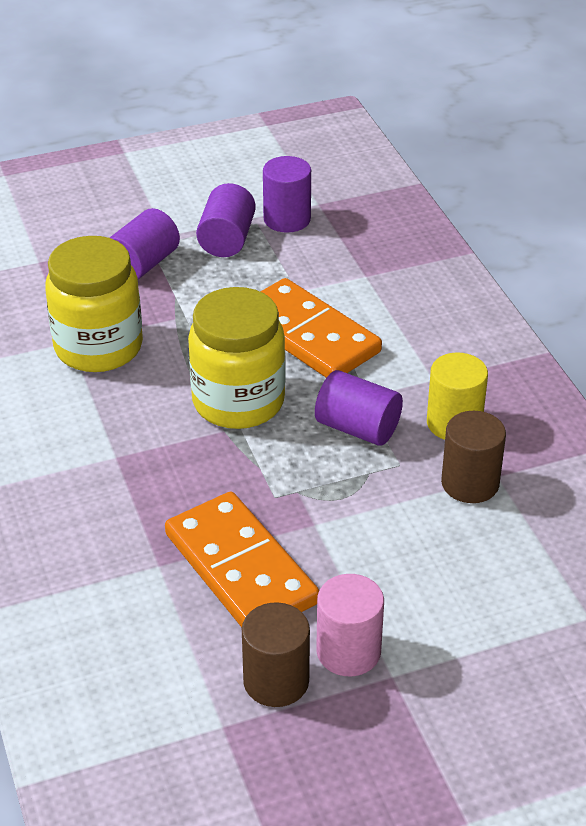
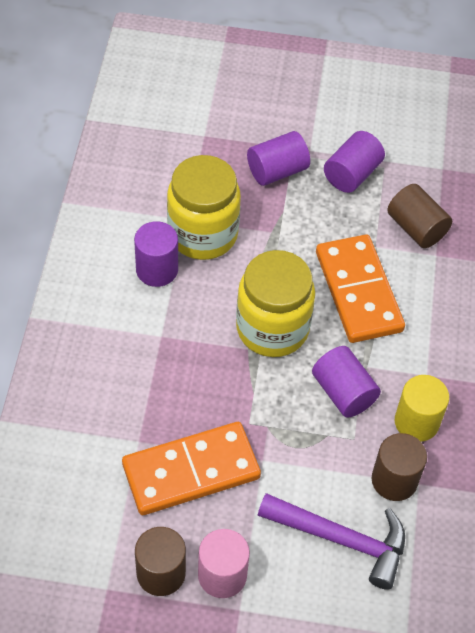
camera: 25 degrees right, 15 degrees up
orange domino [165,492,319,627] -> orange domino turned 75 degrees clockwise [122,422,261,515]
purple cylinder [263,156,311,233] -> purple cylinder moved to [134,221,178,287]
none -> purple hammer [258,493,405,590]
none -> brown cylinder [387,184,452,248]

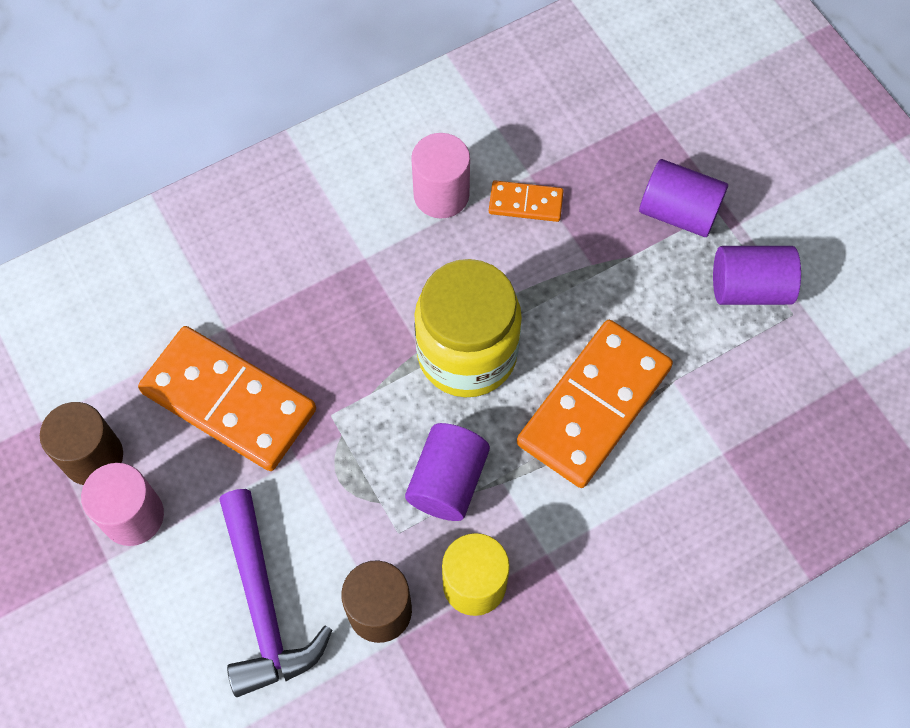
camera: 55 degrees right, 10 degrees up
purple cylinder [134,221,178,287] -> pink cylinder [411,133,470,219]
yellow jar [167,155,241,260] -> orange domino [489,180,564,222]
brown cylinder [387,184,452,248] -> none

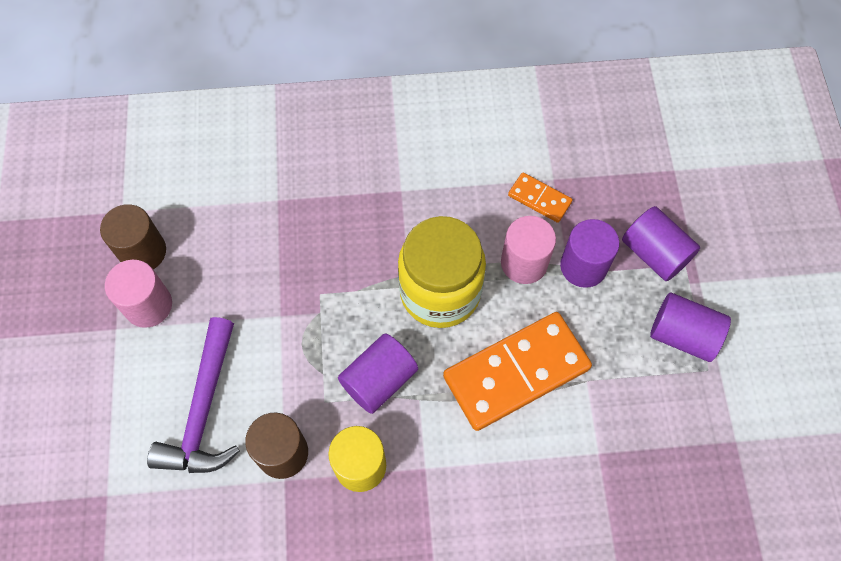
camera: 25 degrees right, 0 degrees up
orange domino [138,326,316,471] -> none
pink cylinder [411,133,470,219] -> pink cylinder moved to [501,216,556,284]
none -> purple cylinder [560,219,620,288]

